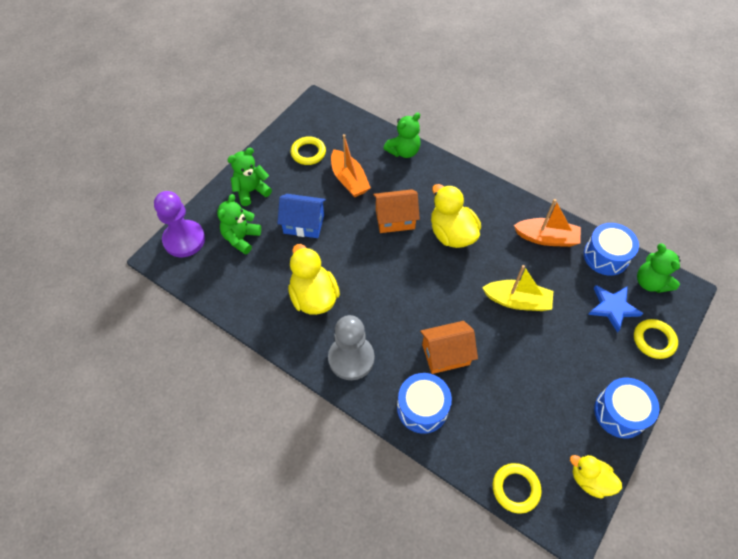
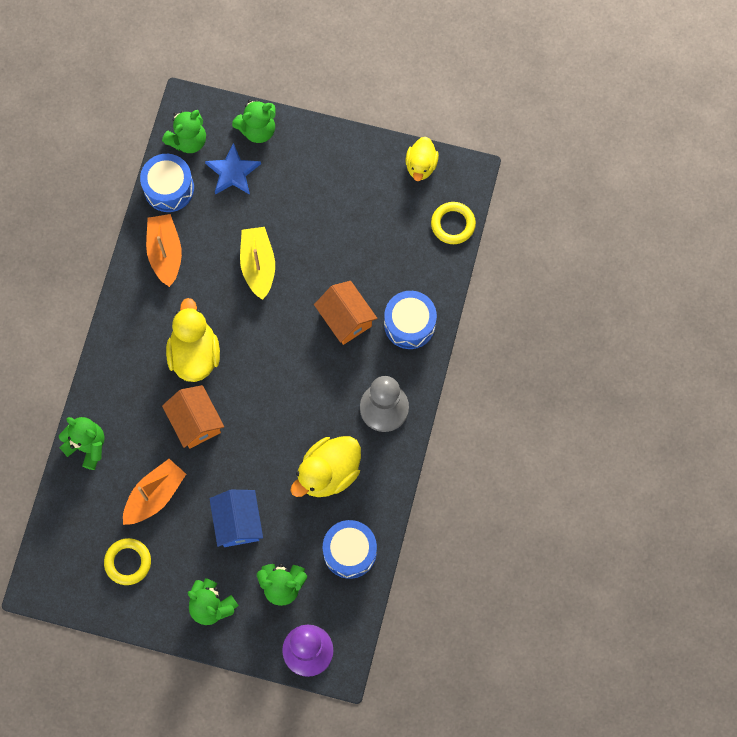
camera: 110 degrees left, 15 degrees up
yellow duck [431,184,481,248] -> yellow duck turned 135 degrees clockwise [166,298,220,382]
blue drum [594,378,659,438] -> blue drum moved to [323,520,377,579]
yellow ring [634,319,678,359] -> green teddy bear [232,99,275,143]

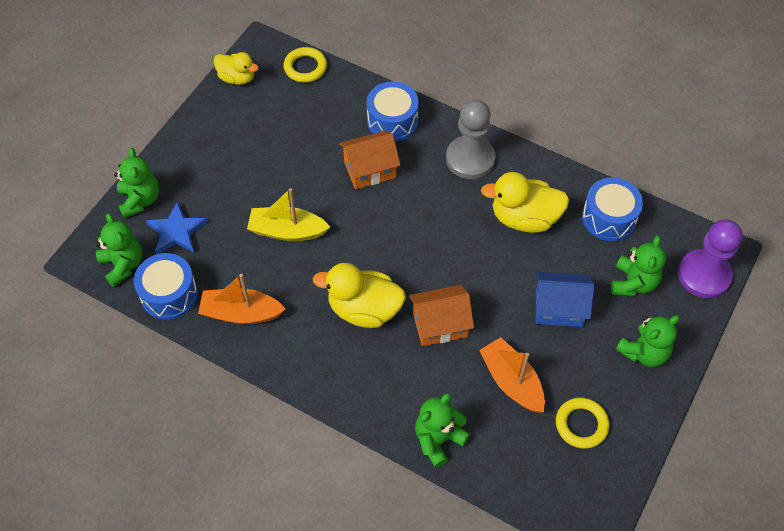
camera: 75 degrees left, 15 degrees down
yellow duck [290,436,361,497] -> yellow duck turned 120 degrees clockwise [481,172,569,233]

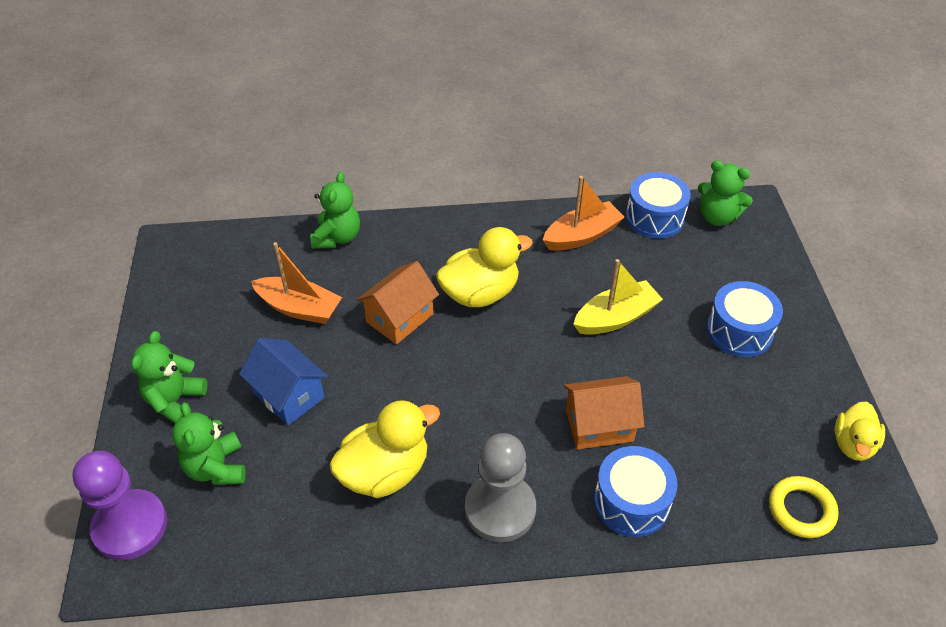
camera: 145 degrees right, 10 degrees down
green teddy bear [114,148,159,218] -> none
blue star [146,201,208,254] -> none
yellow duck [214,52,259,85] -> yellow duck turned 60 degrees counterclockwise [835,402,885,461]
orange house [339,131,400,189] -> orange house turned 45 degrees clockwise [564,376,644,450]
blue house [536,272,594,327] -> blue house turned 75 degrees clockwise [239,338,328,425]
yellow ring [556,398,610,449] -> none
blue drum [582,177,643,241] -> blue drum moved to [707,281,783,357]

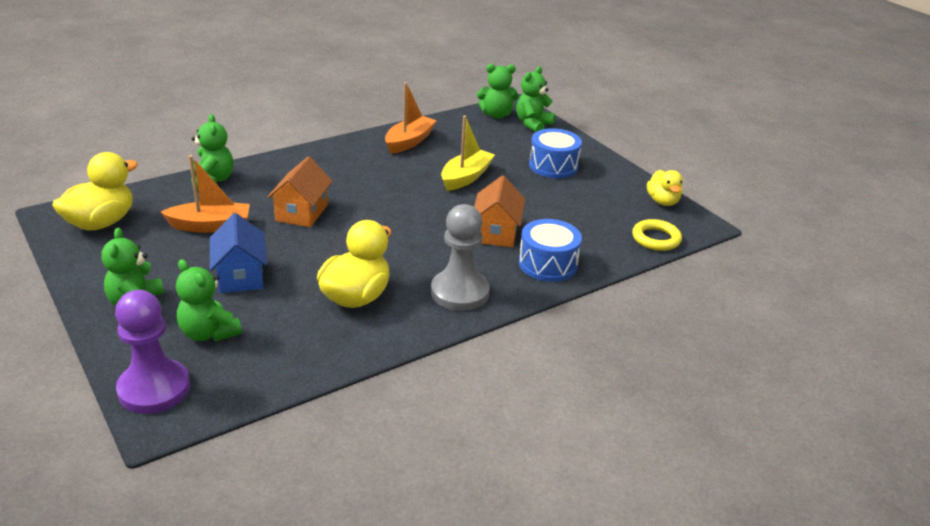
camera: 30 degrees left, 15 degrees down
blue house [239,338,328,425] -> blue house turned 60 degrees clockwise [210,213,267,293]
yellow duck [436,227,533,307] -> yellow duck moved to [52,152,138,231]
orange house [564,376,644,450] -> orange house turned 45 degrees counterclockwise [474,175,525,247]
blue drum [626,172,691,239] -> none
none -> green teddy bear [516,66,555,132]

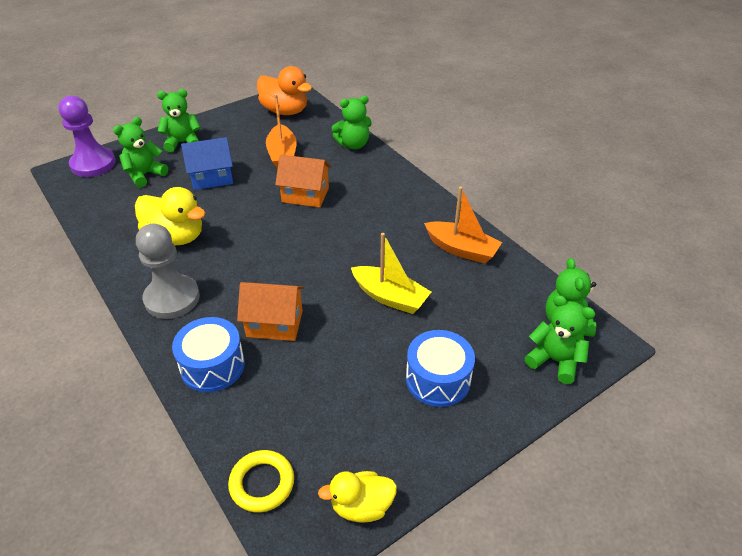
camera: 90 degrees right, 10 degrees up
yellow duck [52,152,138,231] -> orange duck [257,66,312,115]

